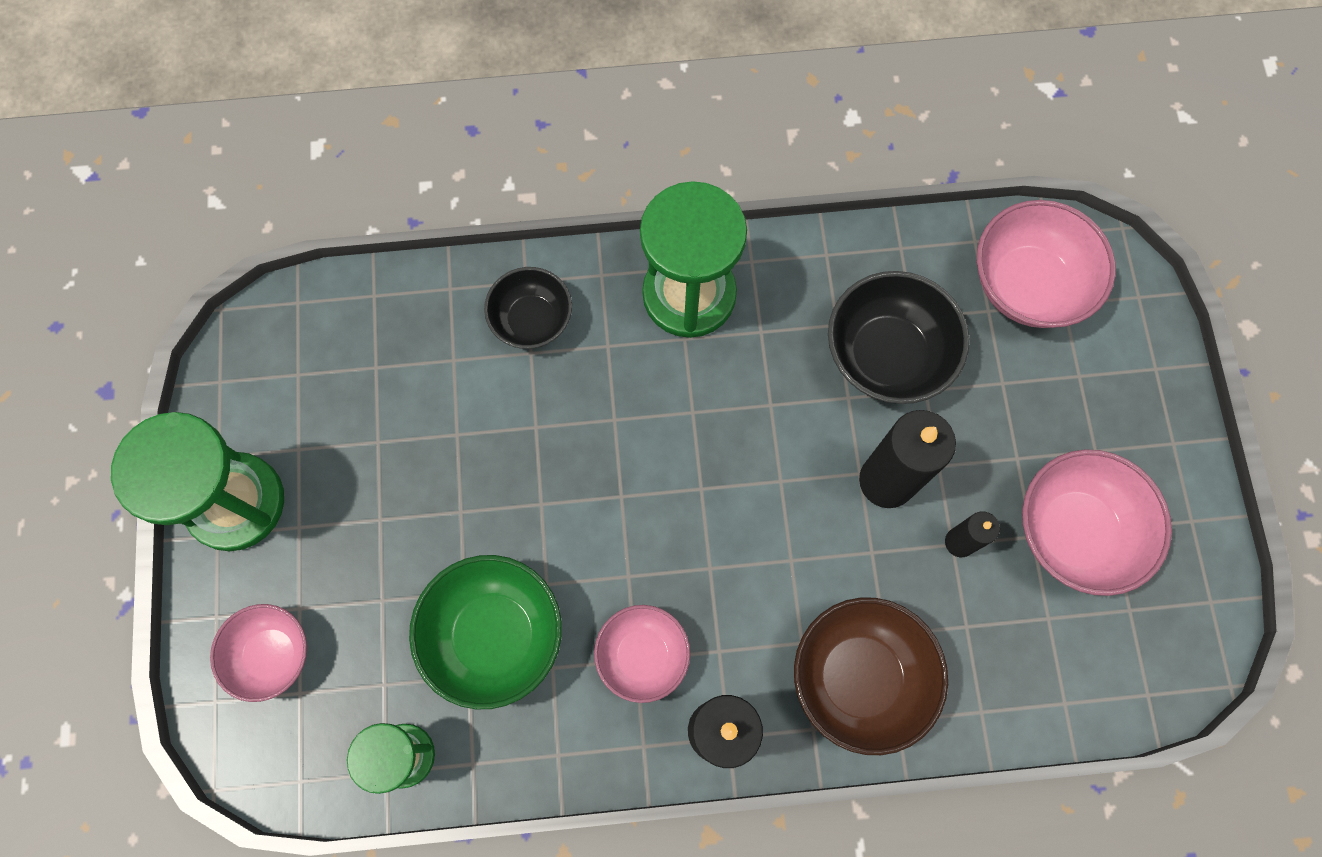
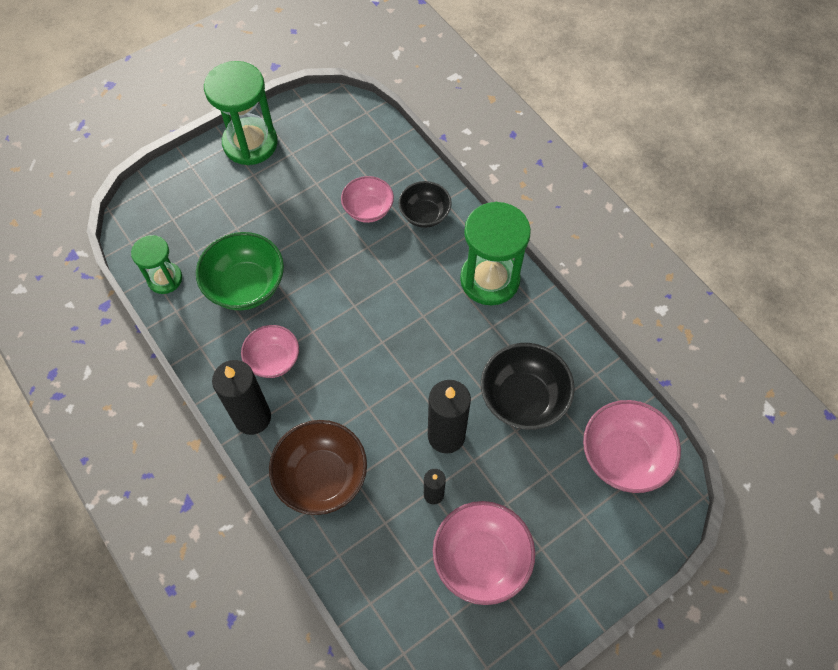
camera: 60 degrees right, 10 degrees down
pink bowl [210,604,307,702] -> pink bowl moved to [341,176,394,223]

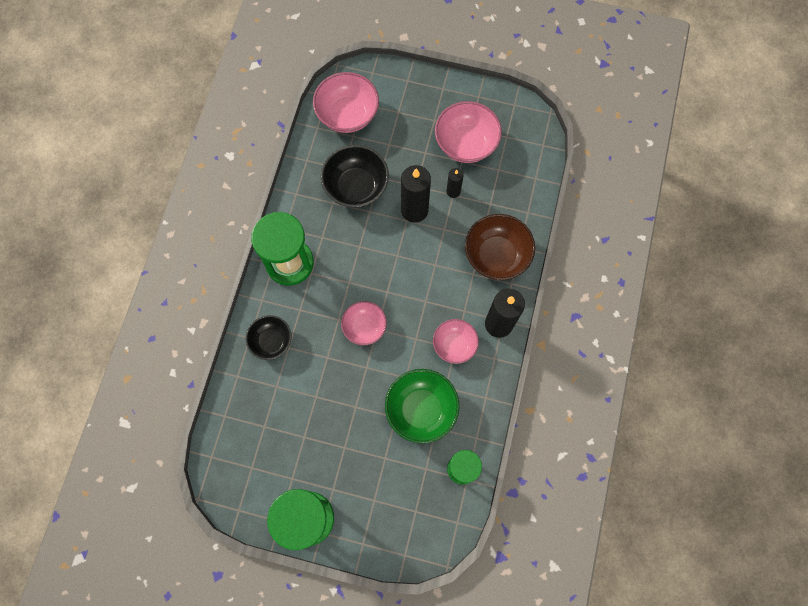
camera: 130 degrees left, 10 degrees up
pink bowl [341,176,394,223] -> pink bowl moved to [341,301,387,345]

